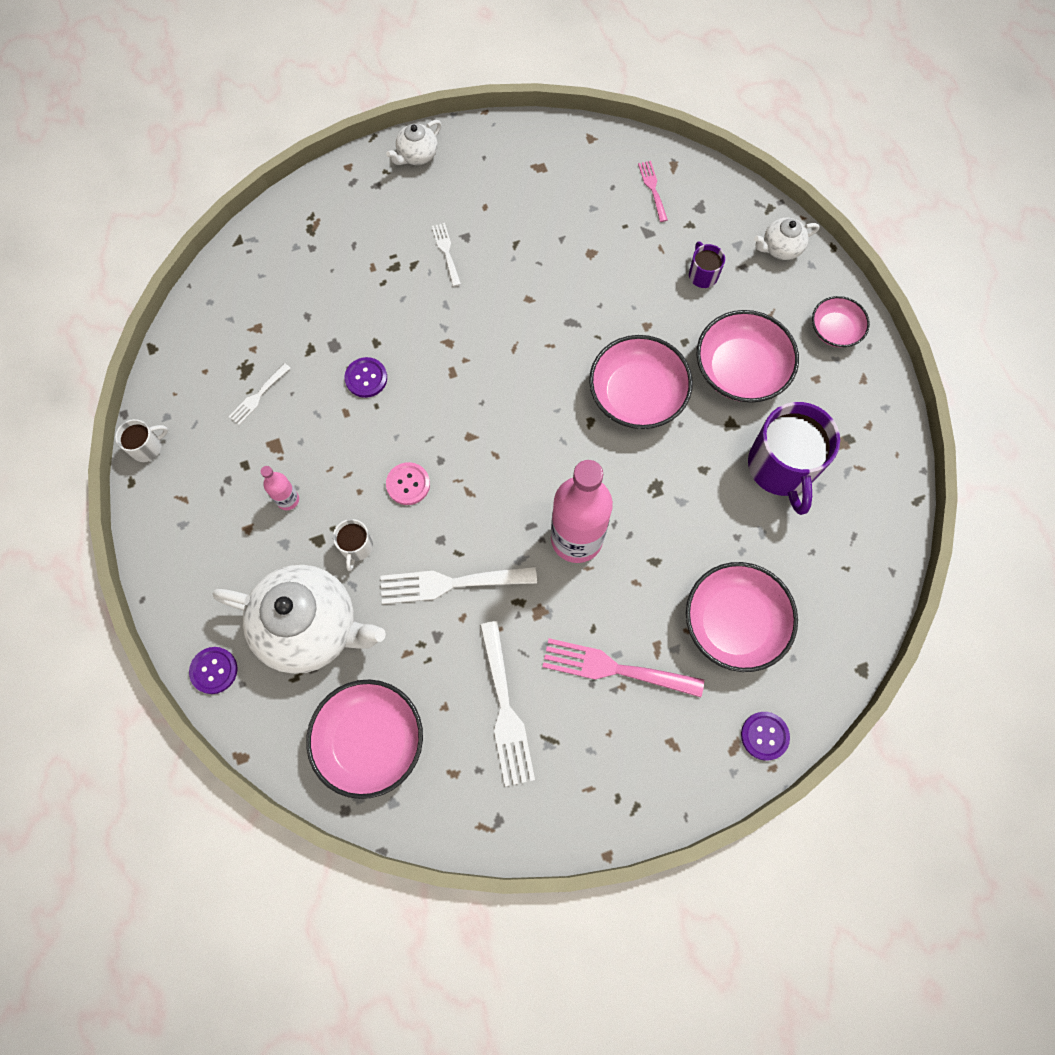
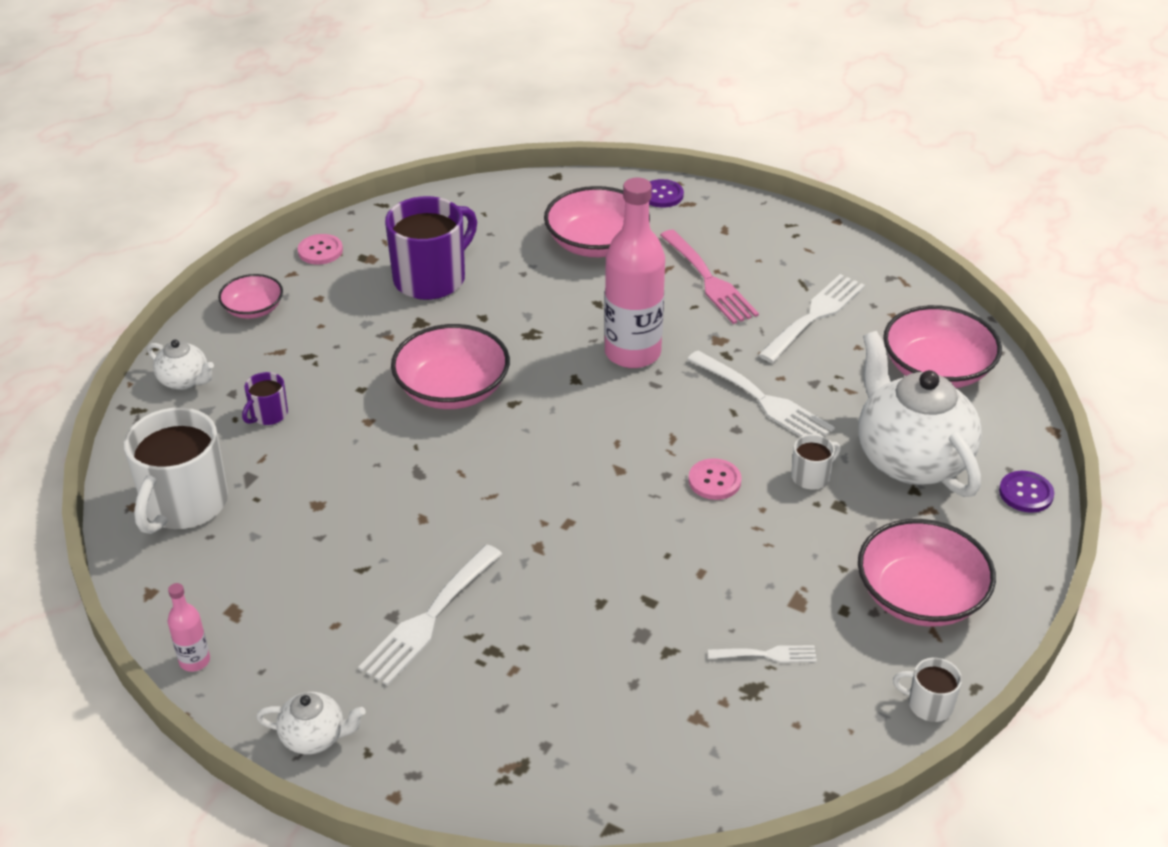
camera: 130 degrees left, 30 degrees down
pink bottle [260,466,299,510] -> pink bottle moved to [168,583,210,672]
purple button [344,357,387,398] -> none
white fork [432,223,461,287] -> white fork [358,544,502,686], size x1.87
pink fork [638,161,668,222] -> white mug [124,407,228,534]
pink bowl [697,310,799,402] -> pink bowl moved to [858,519,996,627]
none -> pink button [298,234,343,265]

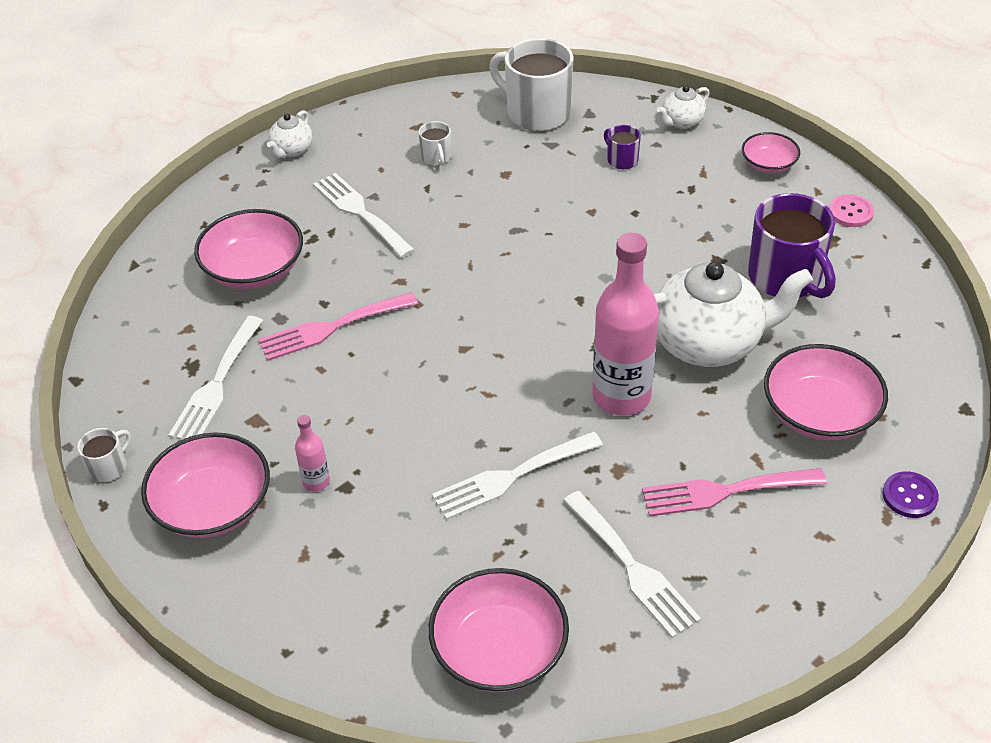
camera: 110 degrees right, 5 degrees up
pink bottle [168,583,210,672] -> pink bottle moved to [295,415,330,492]
pink bowl [391,324,510,409] -> pink bowl moved to [194,209,303,289]
pink button [688,458,742,500] -> none
white fork [708,645,817,663] -> white fork [169,316,263,440], size x1.87
white mug [791,434,841,489] -> white mug moved to [418,121,452,166]
white teapot [858,331,982,497] -> white teapot moved to [654,262,813,367]
purple button [999,471,1054,513] -> none
none -> pink fork [258,292,418,361]

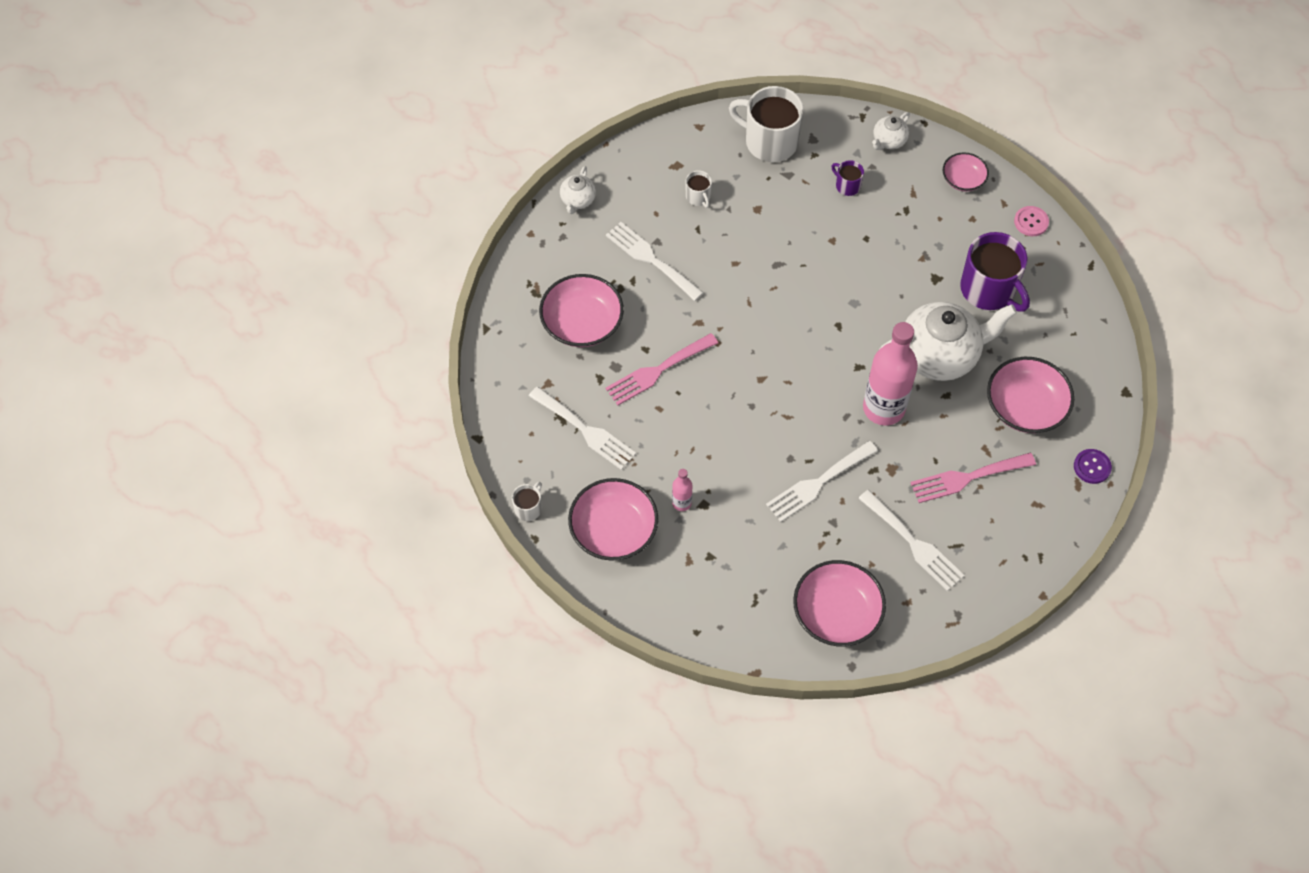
camera: 10 degrees left, 15 degrees up
white fork [169,316,263,440] -> white fork turned 60 degrees counterclockwise [529,386,636,470]

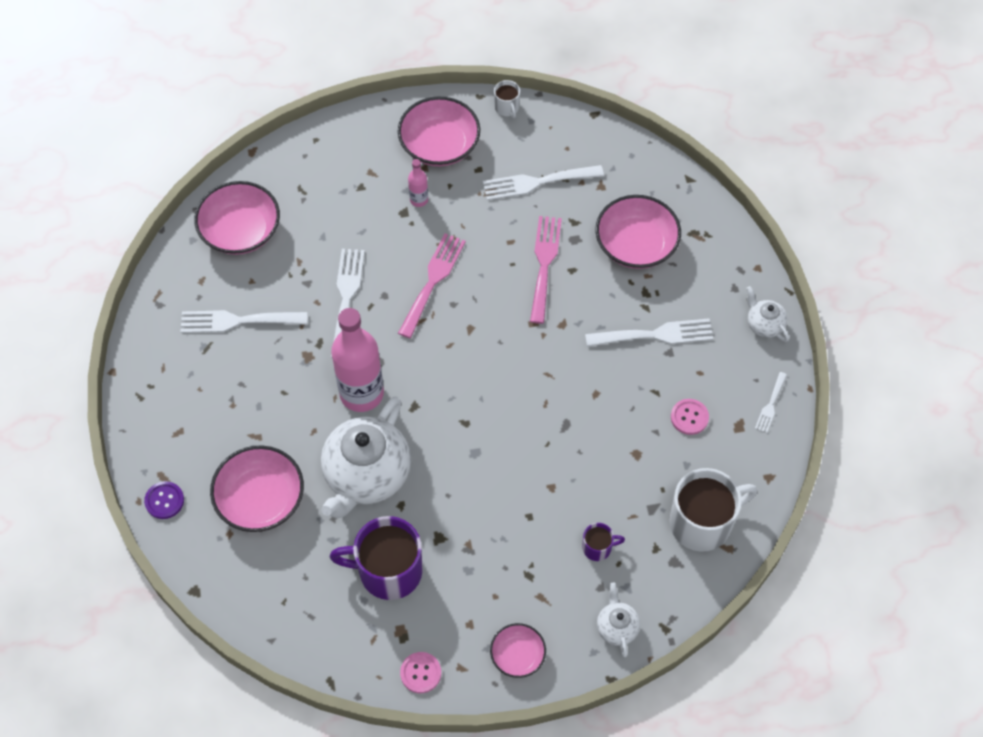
camera: 130 degrees right, 0 degrees up
white mug [686,170,712,208] -> pink button [671,399,709,435]
pink fork [911,453,1036,503] -> pink fork moved to [398,233,466,338]
none -> white fork [755,372,787,433]

